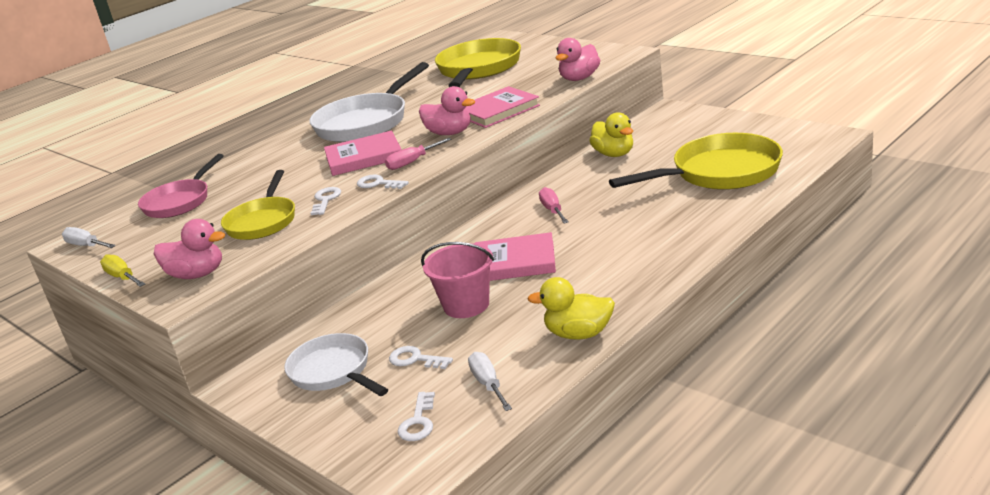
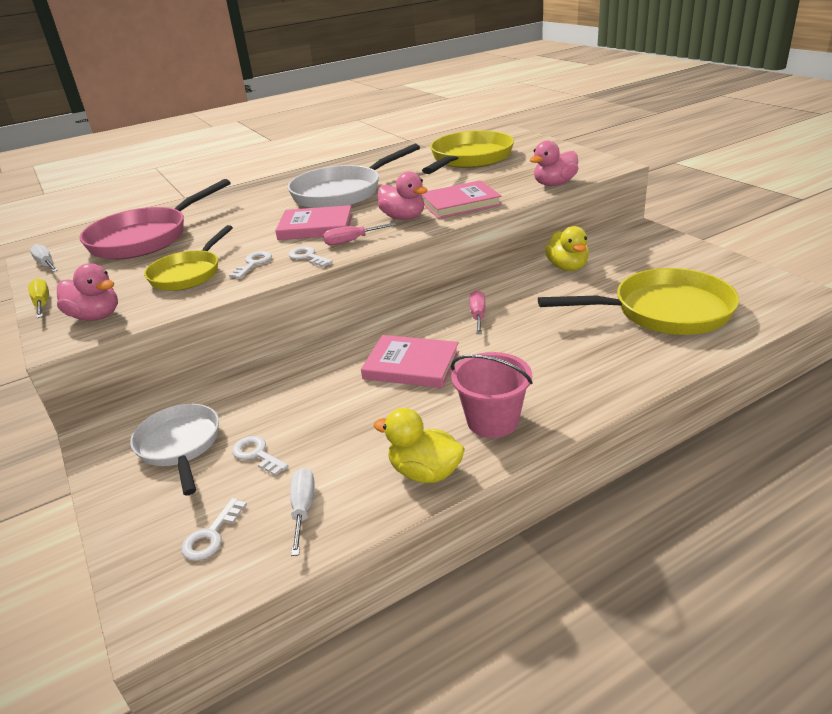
camera: 15 degrees right, 5 degrees up
pink pan [138,154,224,218] -> pink pan [79,179,231,259], size x1.56
pink bucket [421,242,494,318] -> pink bucket moved to [451,352,533,438]

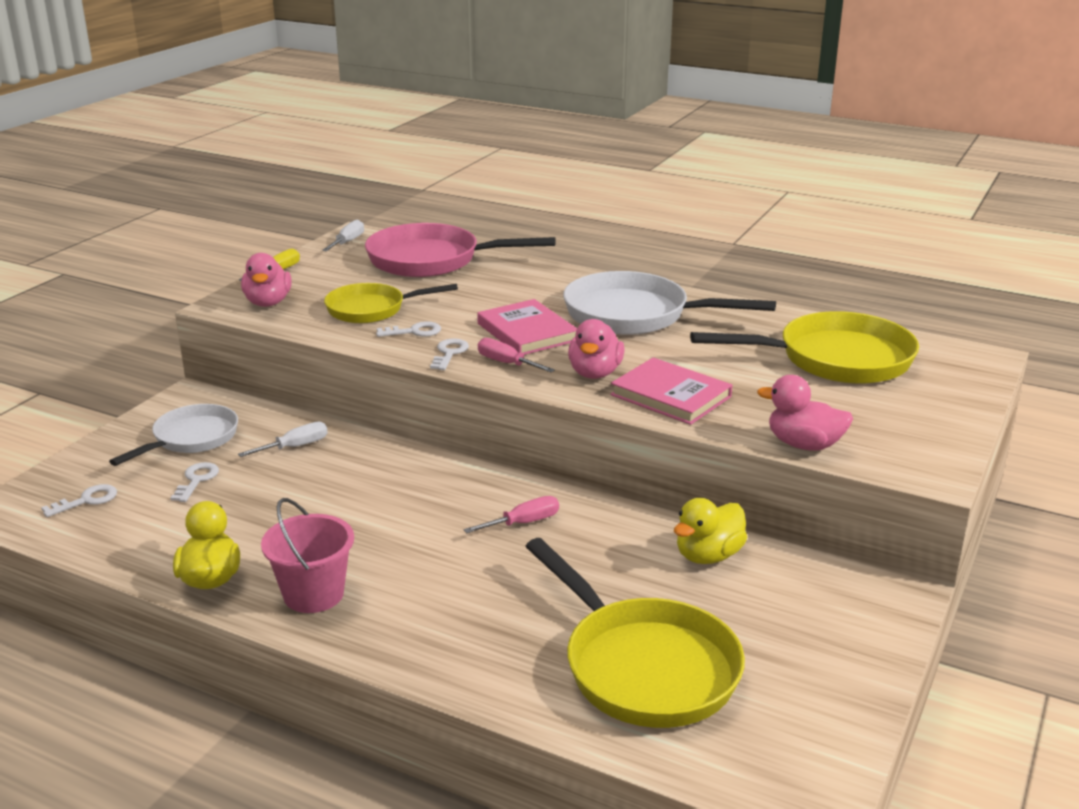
camera: 55 degrees right, 5 degrees down
white key [181,498,247,561] -> white key turned 150 degrees clockwise [41,484,117,517]
white screwdriver [290,468,314,556] -> white screwdriver moved to [238,422,328,457]
pink book [361,335,459,388] -> none

